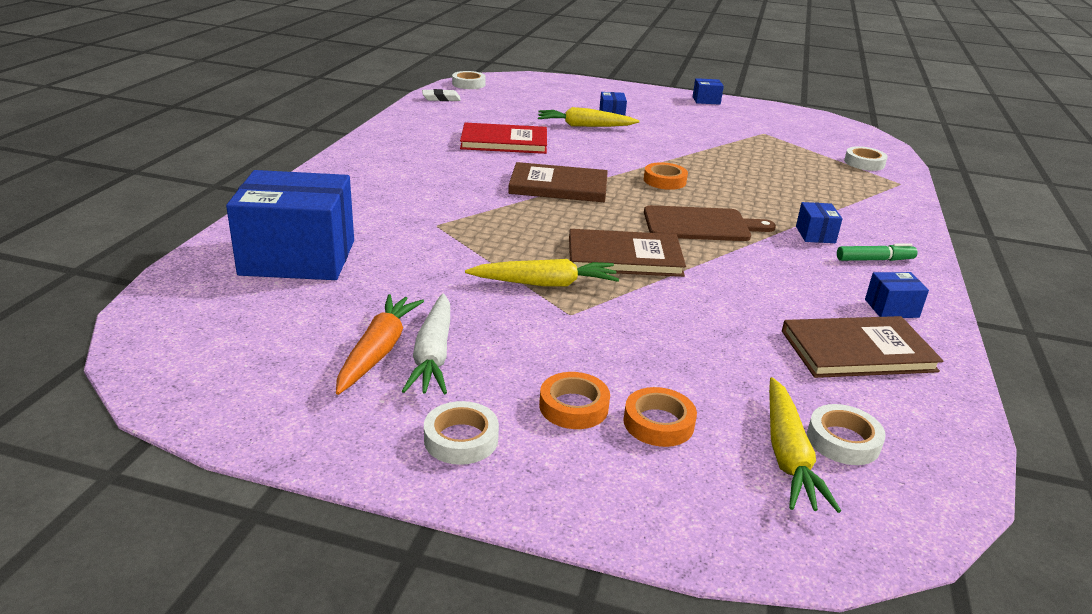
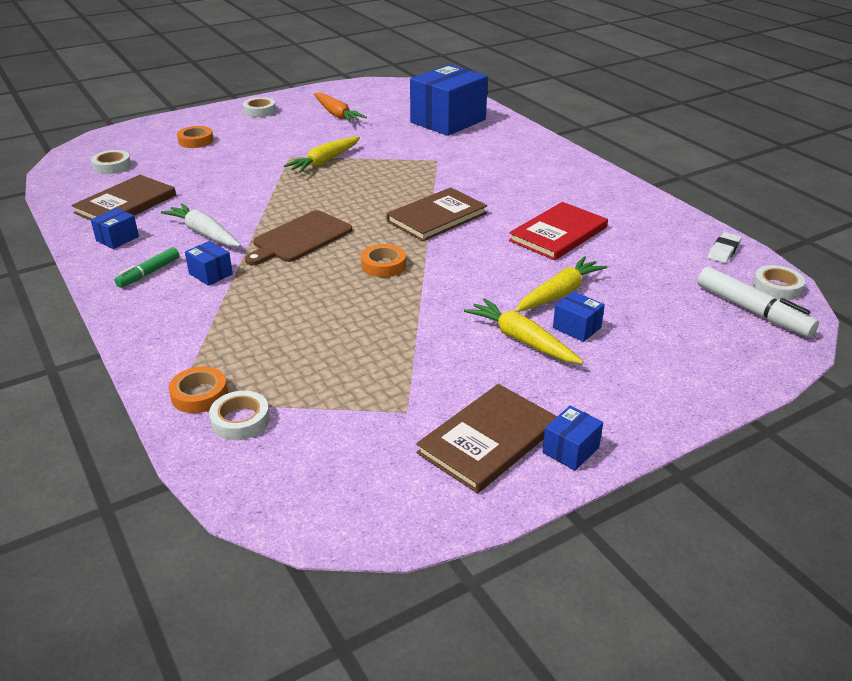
camera: 135 degrees right, 5 degrees up
white carrot [402,293,450,394] -> white carrot moved to [161,203,241,247]
orange tape [539,372,610,429] -> orange tape moved to [169,366,228,413]
brown book [569,229,686,277] -> brown book moved to [416,384,557,493]
yellow carrot [769,377,841,513] -> yellow carrot moved to [464,298,583,364]
none -> white marker [697,267,819,337]

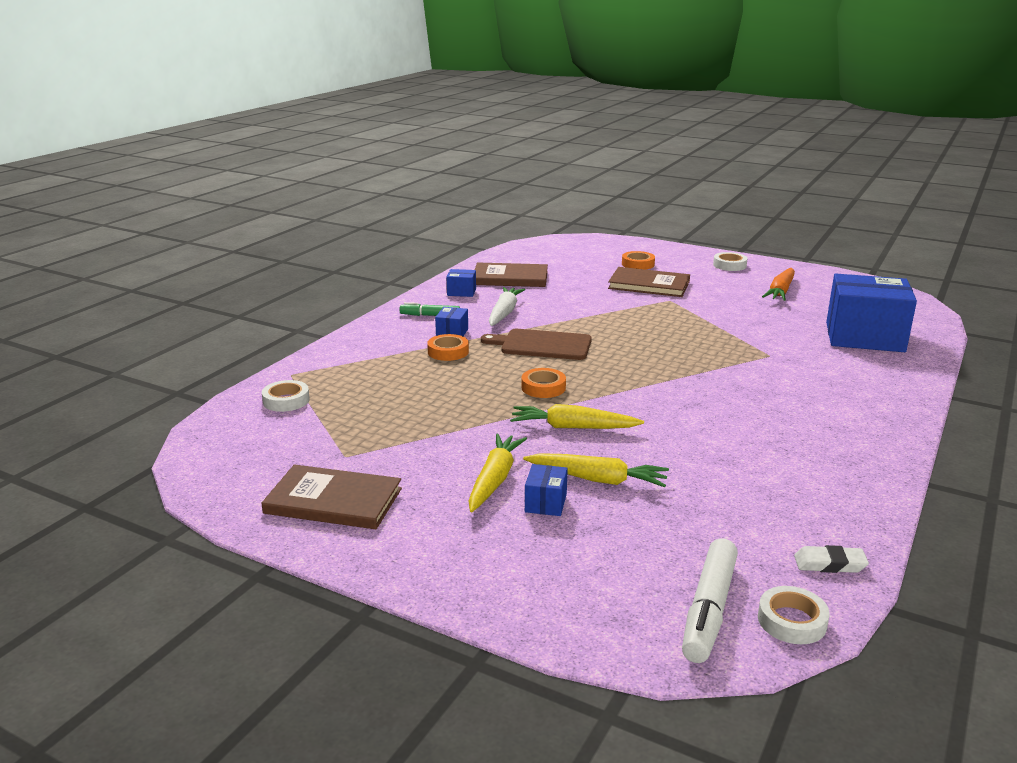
camera: 60 degrees right, 10 degrees down
white tape [91,150,131,174] -> none
orange tape [169,366,228,413] -> orange tape moved to [427,334,469,361]
yellow carrot [284,137,360,173] -> yellow carrot moved to [510,404,644,429]
brown book [386,187,487,241] -> brown book moved to [608,267,690,297]
red book [509,202,608,260] -> none
blue box [542,405,603,471] -> none

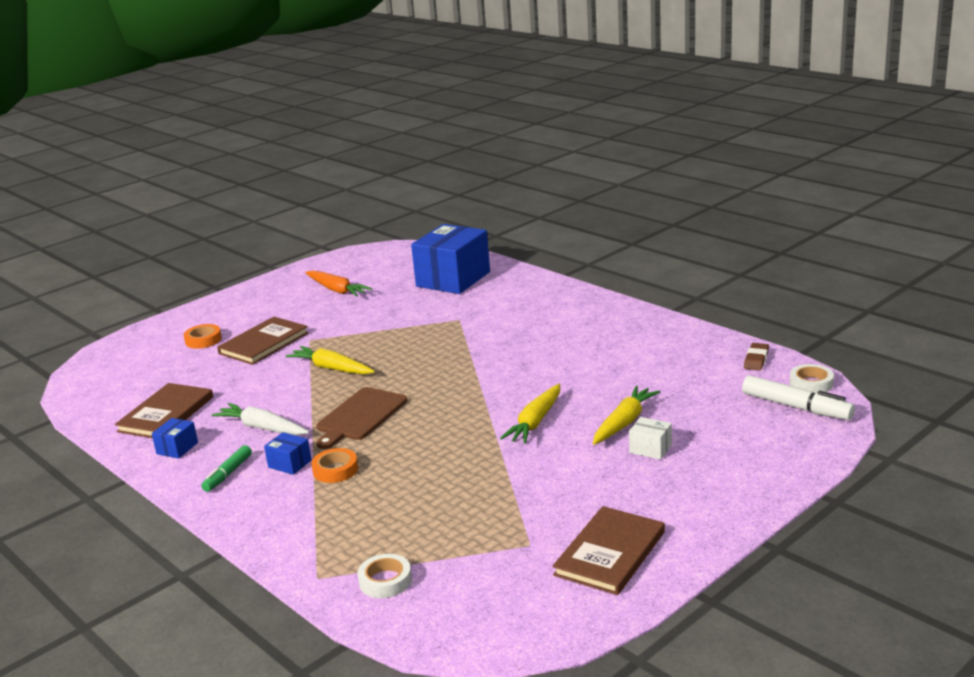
camera: 70 degrees left, 0 degrees up
yellow carrot [468,434,527,512] -> yellow carrot moved to [286,346,375,374]
orange tape [521,368,566,398] -> none
blue box [525,464,568,516] -> white box [629,417,672,460]
white tape [713,252,747,271] -> none
white eraser [794,545,869,573] -> brown eraser [744,343,769,371]

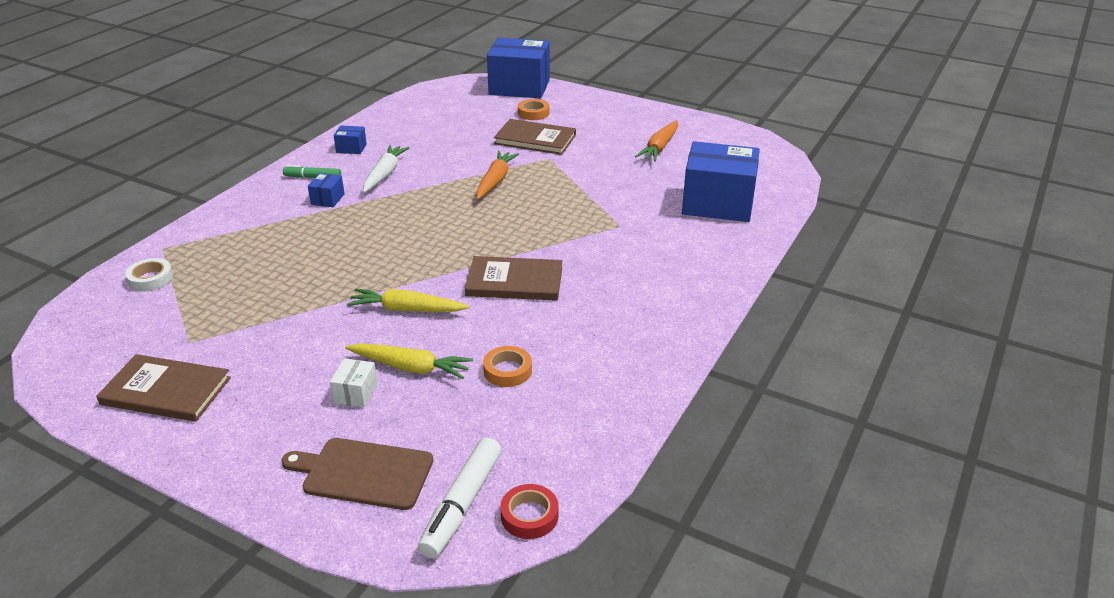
camera: 70 degrees right, 10 degrees up
brown book [115,383,213,438] -> brown book moved to [465,256,562,301]
yellow carrot [286,346,375,374] -> orange carrot [476,151,519,200]
orange tape [311,448,358,483] -> orange tape moved to [483,346,532,387]
brown cutting board [316,387,407,449] -> brown cutting board moved to [281,438,433,510]
brown eraser [744,343,769,371] -> none
white tape [790,364,834,393] -> red tape [500,484,559,539]
none -> blue box [487,38,550,98]

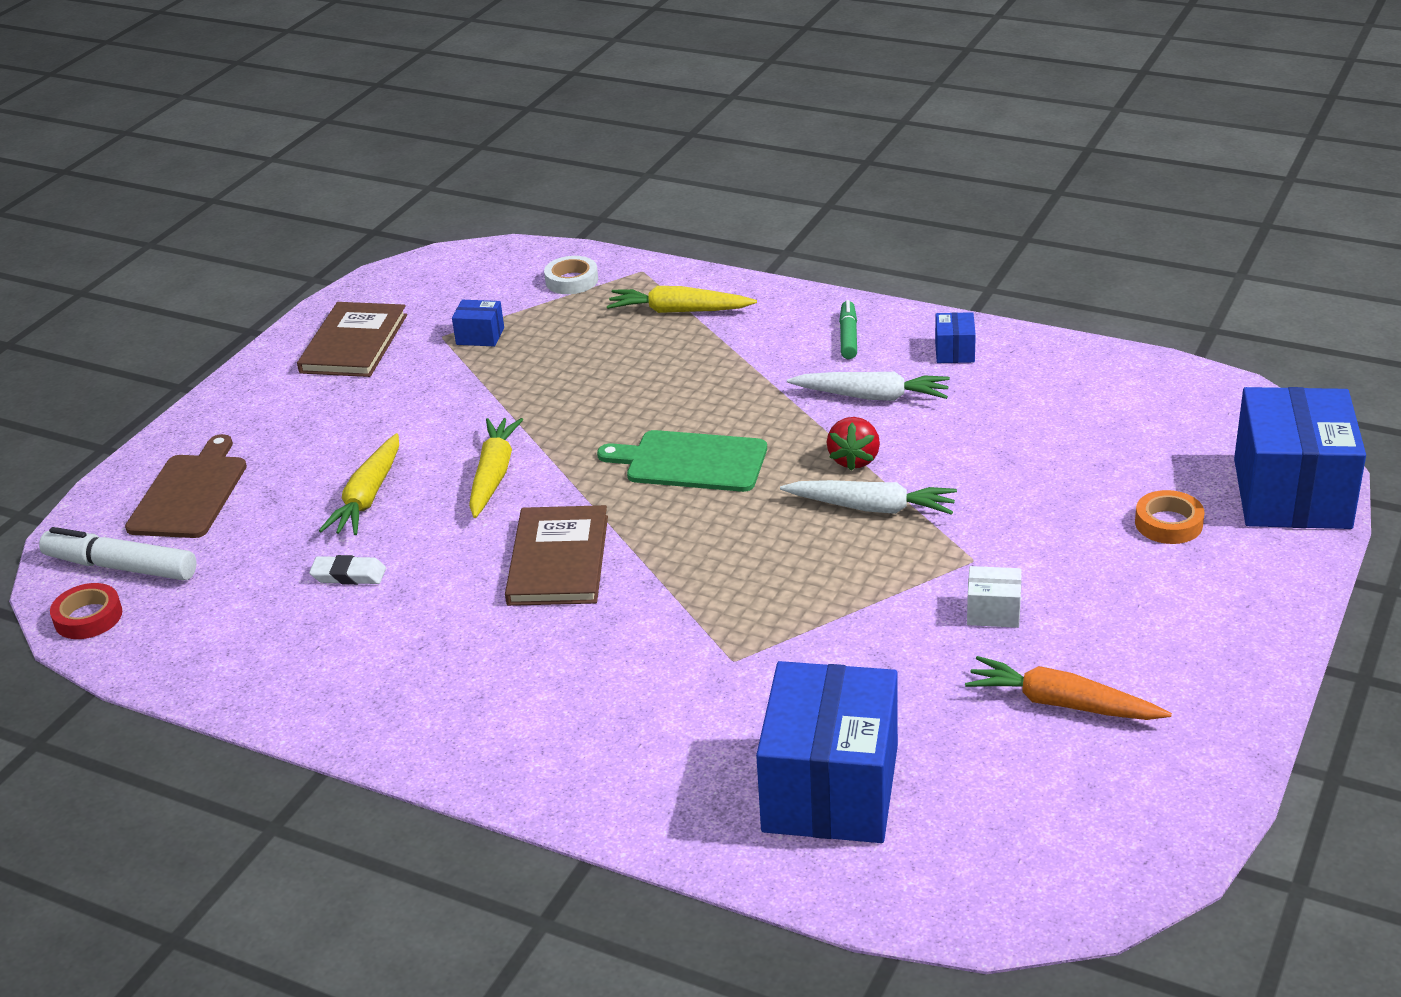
camera: 90 degrees right, 0 degrees up
blue box [308,173,345,207] -> blue box moved to [452,300,504,347]
white box [330,358,378,408] -> white box moved to [967,566,1021,628]
orange carrot [476,151,519,200] -> white carrot [780,480,957,515]
orange tape [483,346,532,387] -> white eraser [309,555,386,585]
brown book [494,119,576,155] -> none
none -> green cutting board [597,430,767,492]
none -> yellow carrot [607,286,757,313]
none -> red strawberry [827,417,880,471]

